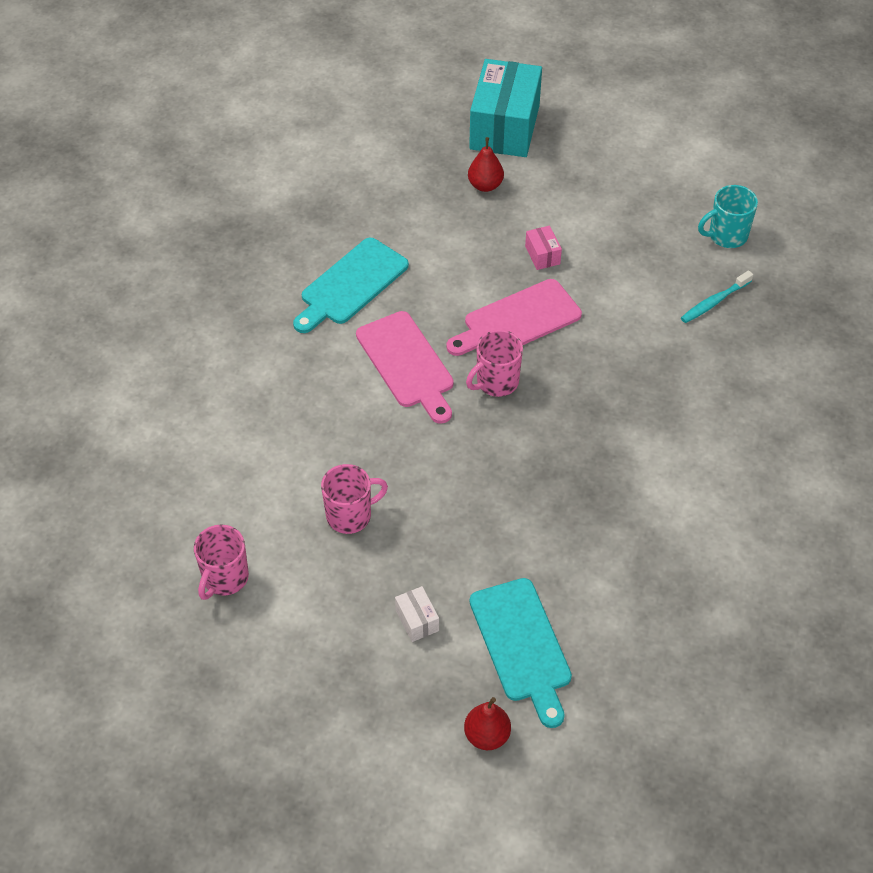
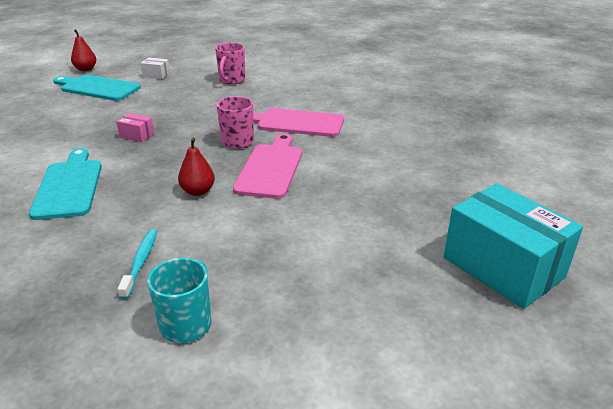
camera: 130 degrees right, 20 degrees down
pink mug [194,525,249,600] -> none
turquoise cutting board [293,238,409,333] -> turquoise cutting board moved to [29,148,102,220]
red pear [468,137,504,192] -> red pear moved to [178,138,215,196]
pink box [525,226,562,270] -> pink box moved to [116,113,154,142]

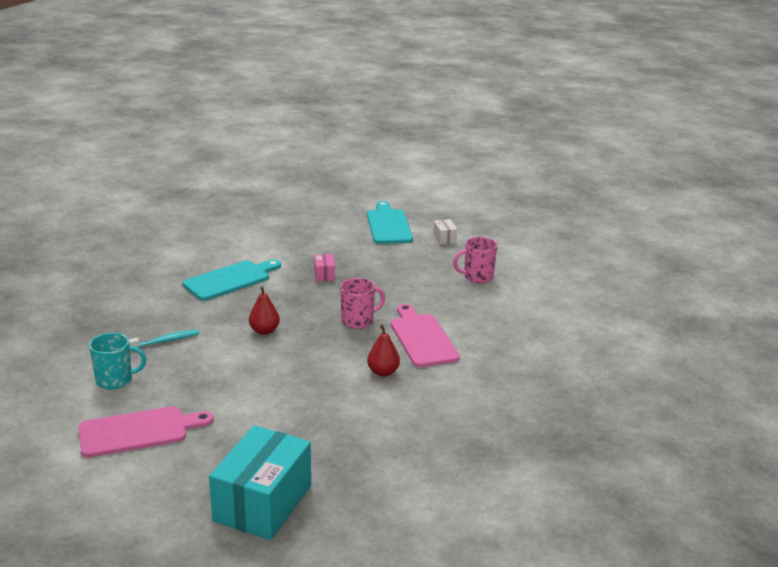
camera: 60 degrees right, 5 degrees down
red pear [71,29,96,71] -> red pear moved to [367,325,400,377]
pink cutting board [233,134,302,199] -> pink cutting board moved to [78,406,213,458]

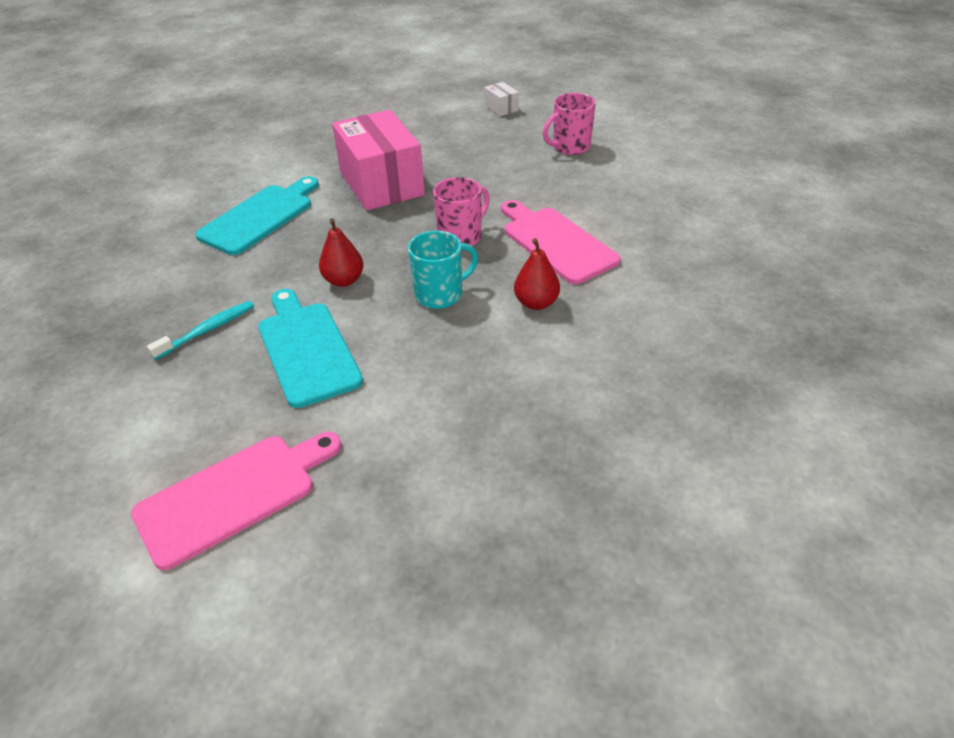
camera: 15 degrees left, 15 degrees up
turquoise mug [89,333,146,390] -> turquoise mug moved to [408,231,478,309]
turquoise box [209,425,311,540] -> none
pink box [314,254,335,281] -> pink box [332,110,425,211], size x2.45
turquoise cutting board [367,201,413,244] -> turquoise cutting board moved to [258,289,363,408]

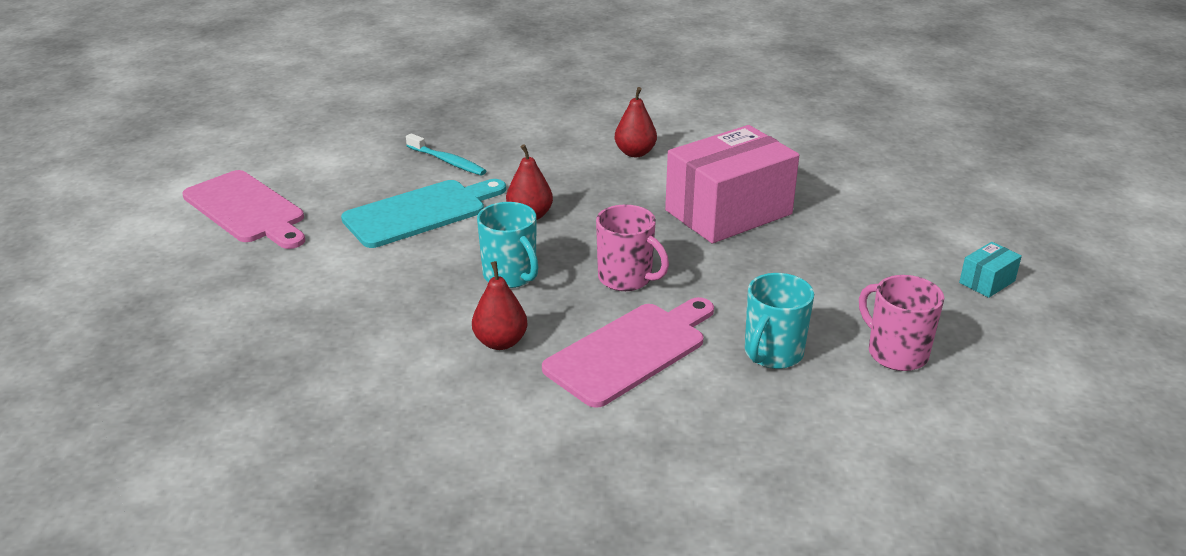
camera: 80 degrees right, 10 degrees down
turquoise cutting board [195,176,319,255] -> red pear [615,87,657,157]
white box [485,82,519,116] -> turquoise box [959,242,1022,298]
none -> turquoise mug [745,273,814,369]

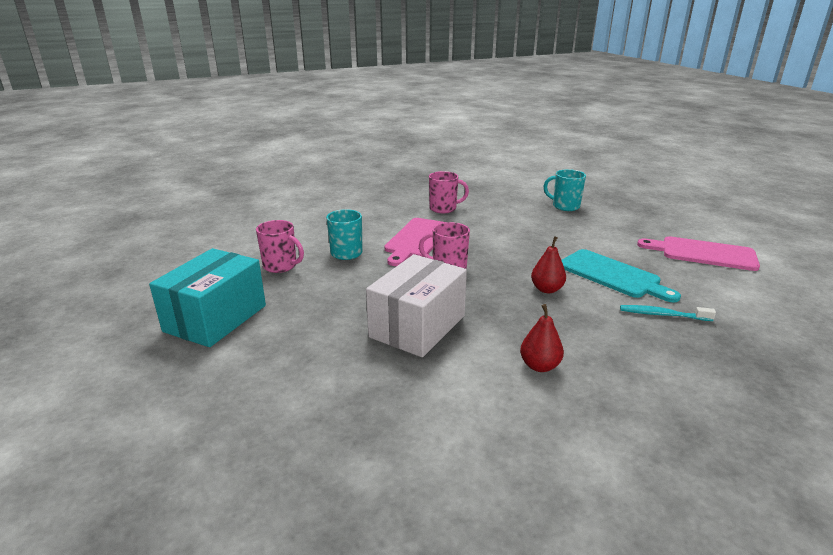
camera: 155 degrees right, 5 degrees down
turquoise cutting board [341,179,506,248] -> turquoise cutting board turned 75 degrees counterclockwise [561,249,681,303]
red pear [472,261,528,350] -> none
turquoise mug [477,202,538,288] -> turquoise mug moved to [544,169,586,211]
pink box [665,125,799,243] -> white box [366,254,467,357]
turquoise box [959,242,1022,298] -> turquoise box [149,248,266,347], size x2.45
none -> pink mug [429,171,469,213]

